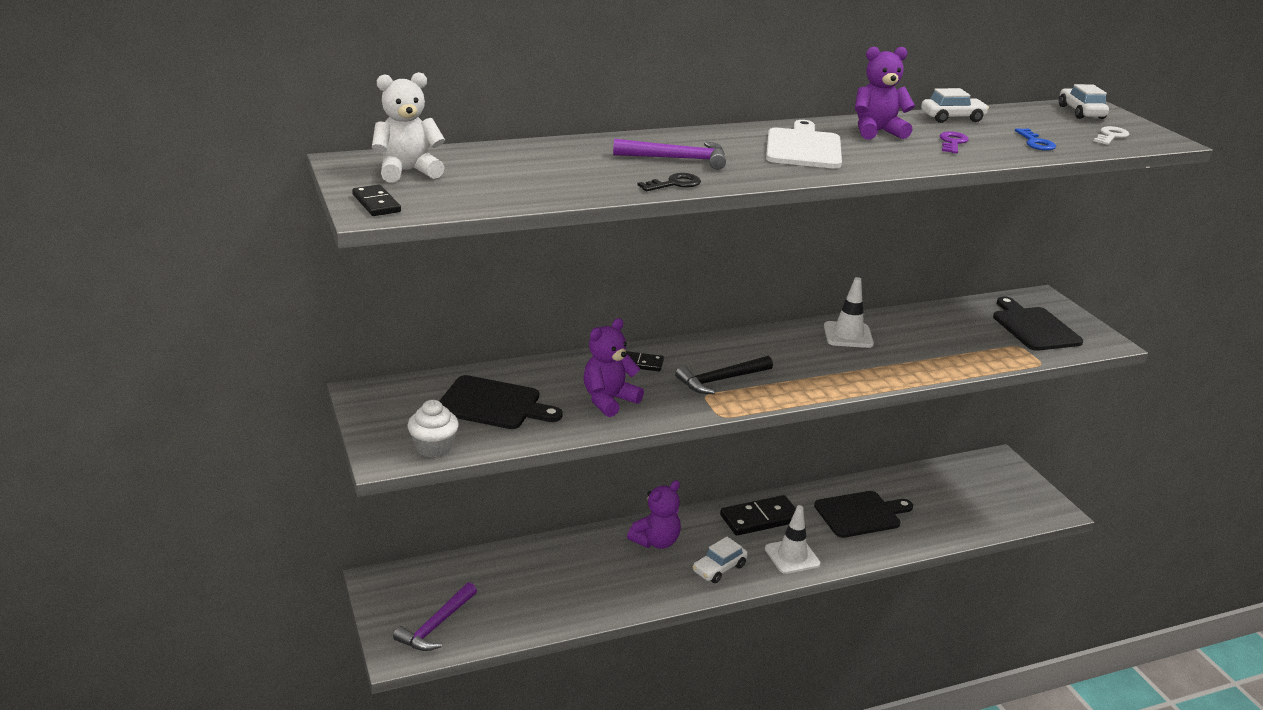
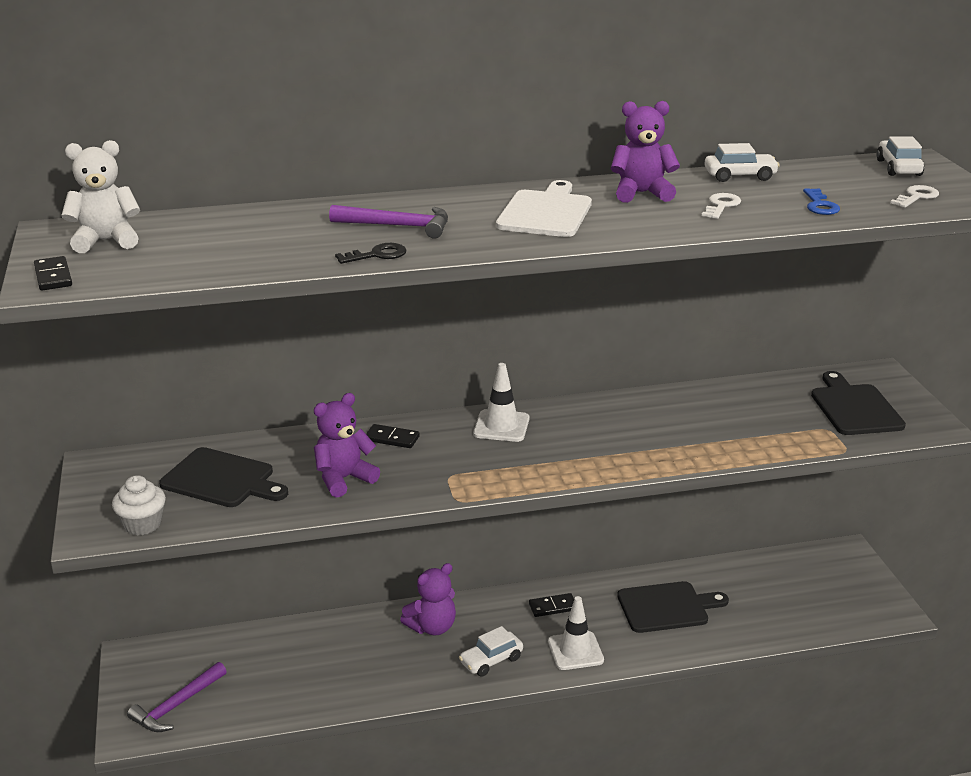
camera: 10 degrees right, 0 degrees up
black hammer [675,356,773,394] -> none
black domino [720,495,796,536] -> black domino [529,593,574,617], size x0.56
white traffic cone [824,277,874,348] -> white traffic cone moved to [473,363,530,442]
purple key [940,131,969,154] -> white key [702,193,741,219]

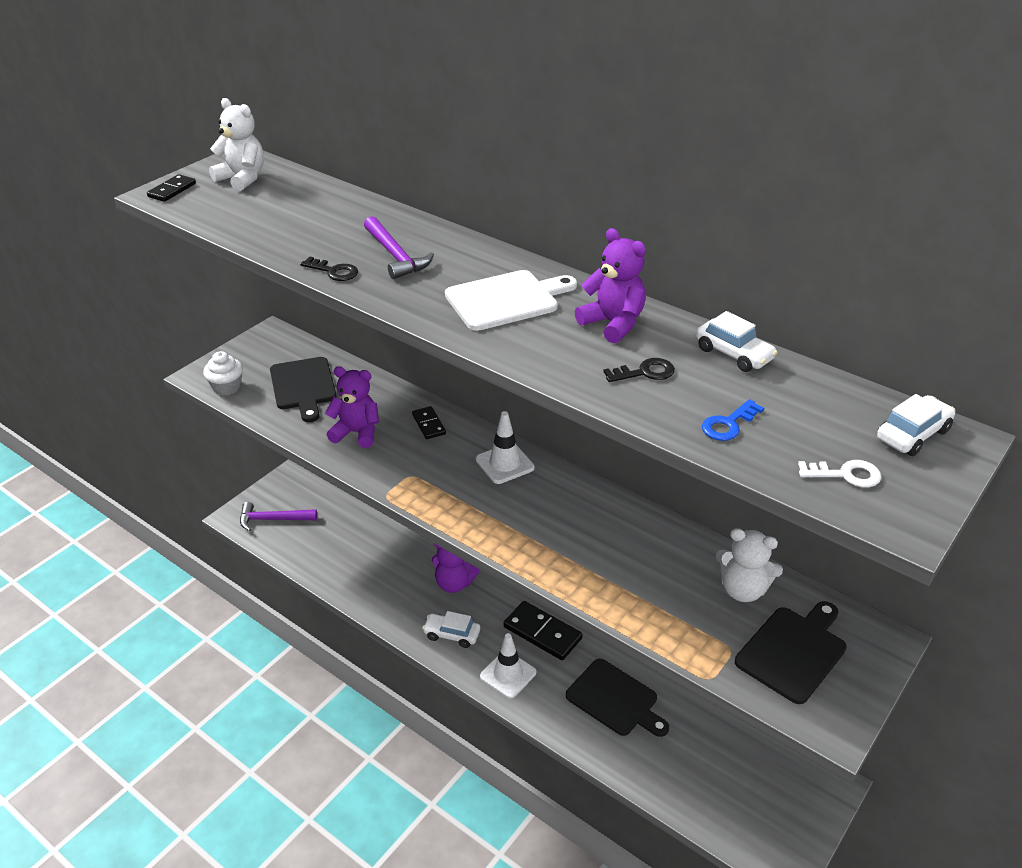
camera: 50 degrees right, 10 degrees up
black domino [529,593,574,617] -> black domino [504,601,583,660], size x1.79
white key [702,193,741,219] -> black key [603,358,675,382]
none -> white teddy bear [716,528,783,602]

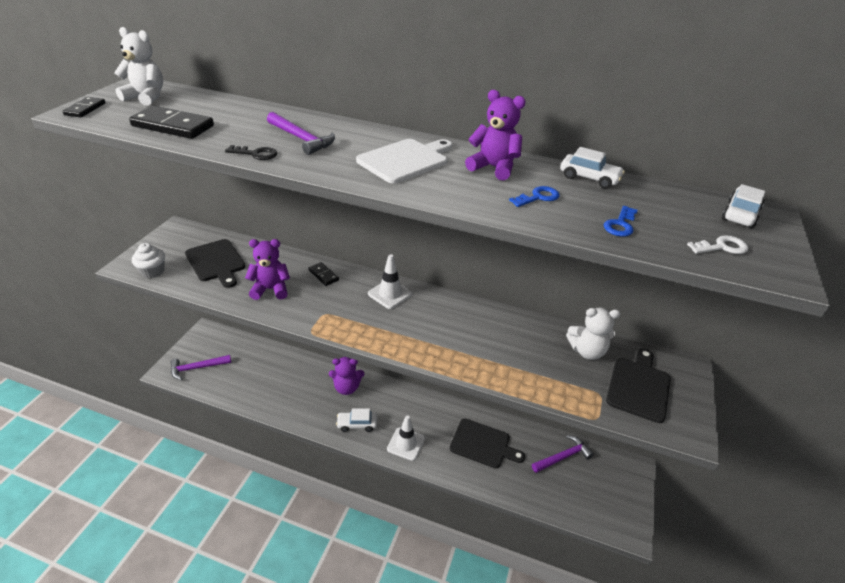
camera: 20 degrees left, 0 degrees up
black domino [504,601,583,660] -> black domino moved to [129,106,214,139]
black key [603,358,675,382] -> blue key [509,186,560,207]
none -> purple hammer [532,435,594,473]

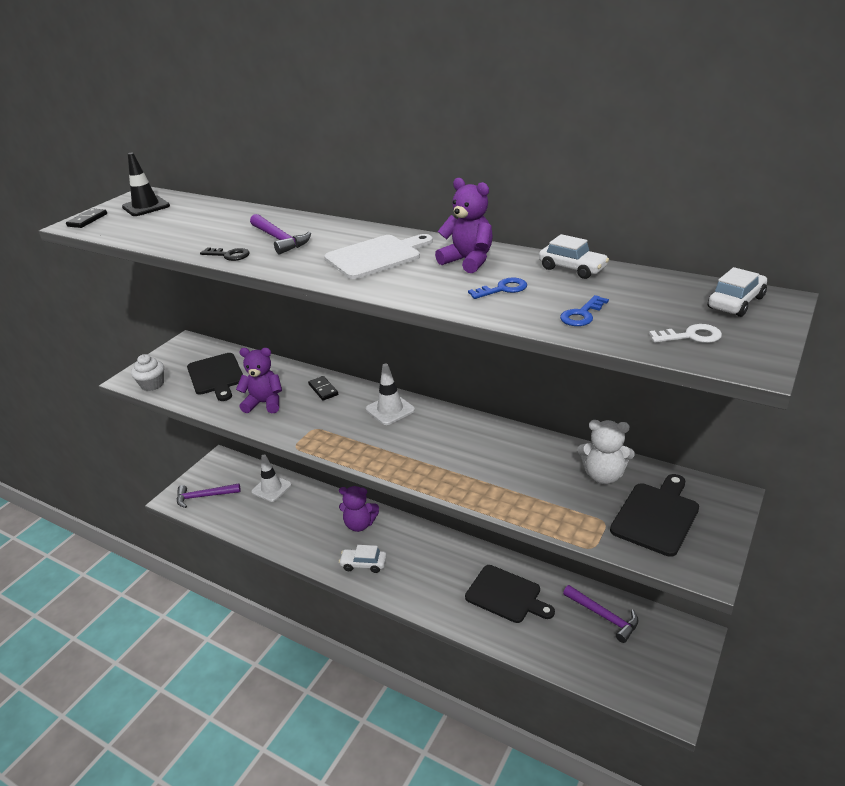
camera: 15 degrees right, 5 degrees down
white teddy bear [114,27,163,106] -> black traffic cone [122,153,170,216]
black domino [129,106,214,139] -> none
white traffic cone [387,415,425,461] -> white traffic cone moved to [251,454,292,502]
purple hammer [532,435,594,473] -> purple hammer turned 60 degrees clockwise [563,585,639,643]

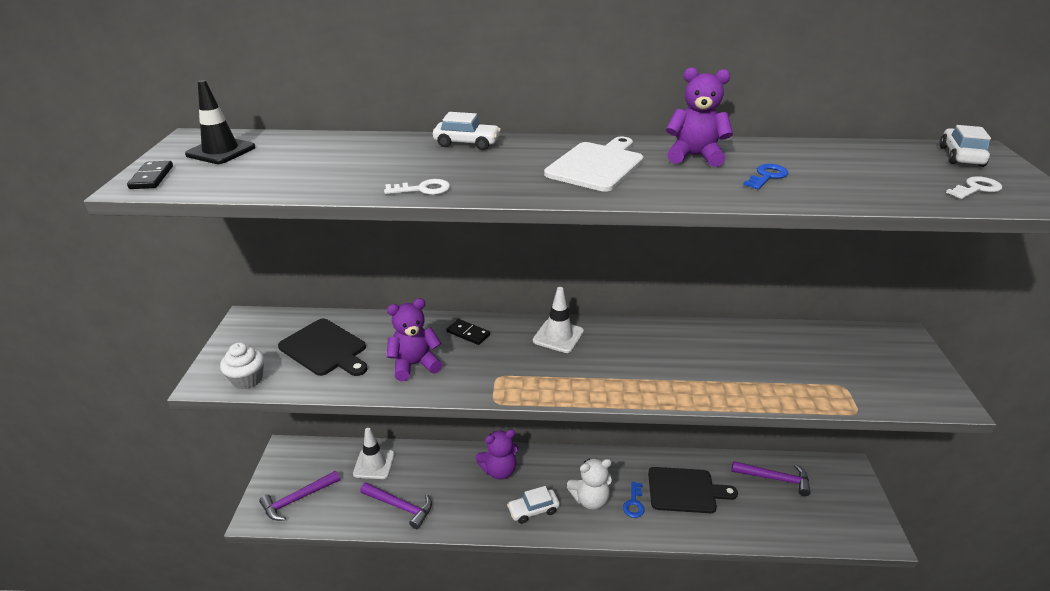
camera: 30 degrees left, 0 degrees up
black key [200,247,250,261] -> white key [384,179,450,195]
purple hammer [250,214,311,254] -> purple hammer moved to [360,483,432,529]
white car [539,234,609,279] -> white car moved to [433,112,501,150]
blue key [560,295,609,326] -> blue key moved to [623,482,644,518]
white teddy bear [577,420,635,484] -> white teddy bear moved to [567,458,612,509]
black cutting board [610,474,699,557] -> none

